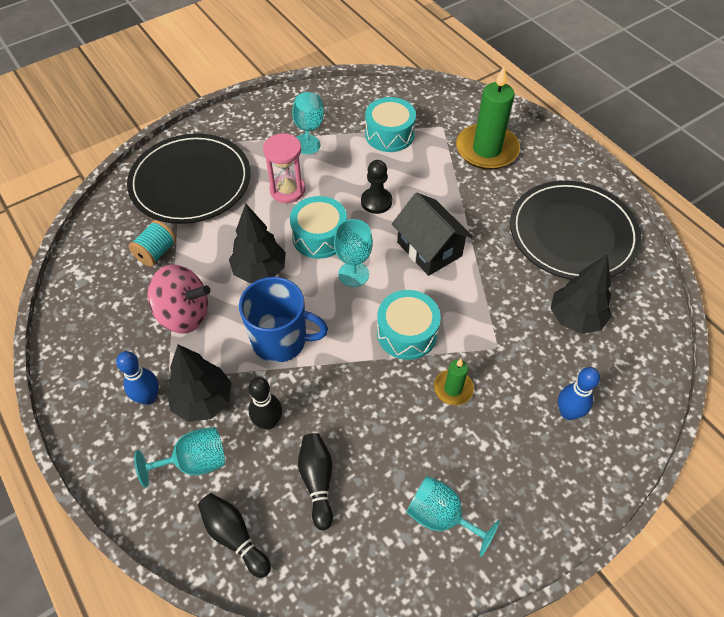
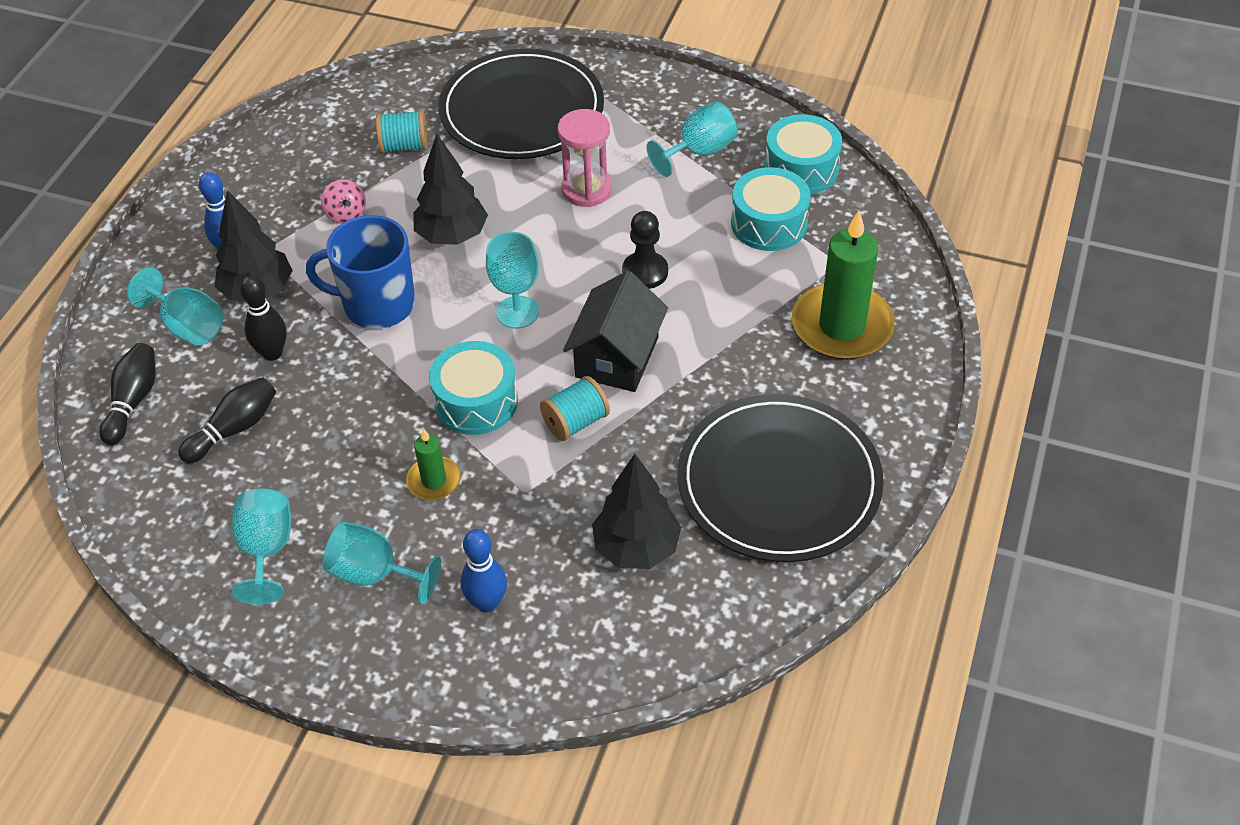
camera: 55 degrees right, 5 degrees down
pink spinning top [148,264,211,334] -> pink spinning top [321,179,366,224], size x0.51
blue mug [239,277,328,363] -> blue mug turned 120 degrees clockwise [306,215,415,329]
turquoise drum [290,196,347,259] -> turquoise drum moved to [765,114,842,194]
none -> turquoise goblet [323,522,441,604]
none -> turquoise spool [540,376,610,441]

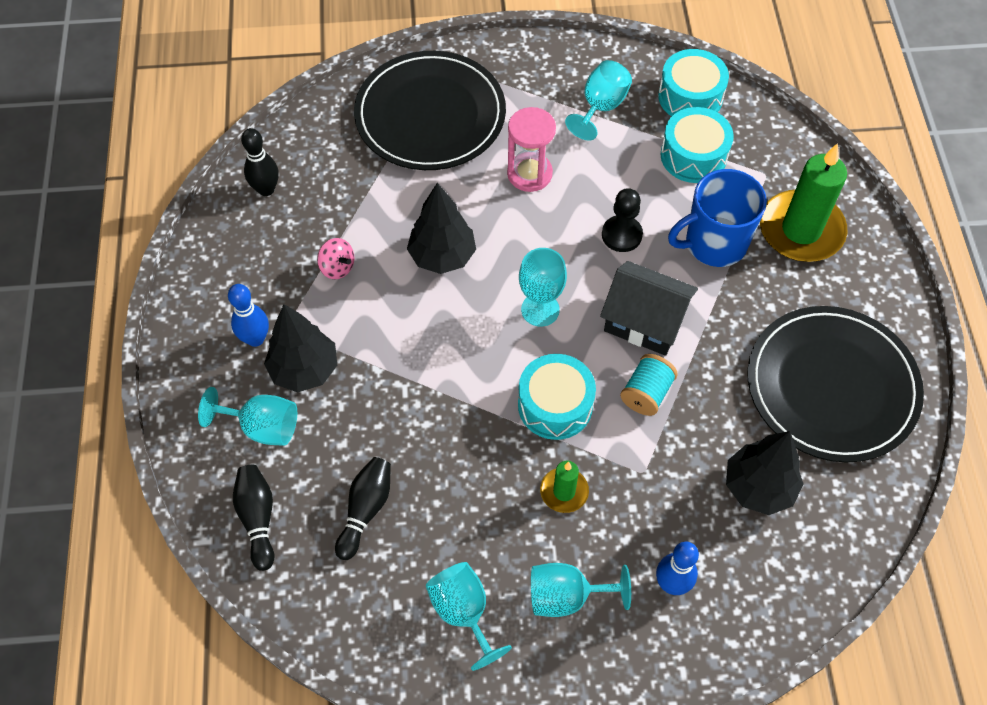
camera: 25 degrees left, 10 degrees up
black bowling pin [240,275,286,361] -> black bowling pin moved to [241,128,279,196]
blue mug [306,215,415,329] -> blue mug moved to [668,169,767,267]
turquoise spool [376,110,428,153] -> none
black house [563,271,668,392] -> black house turned 60 degrees counterclockwise [600,261,698,356]

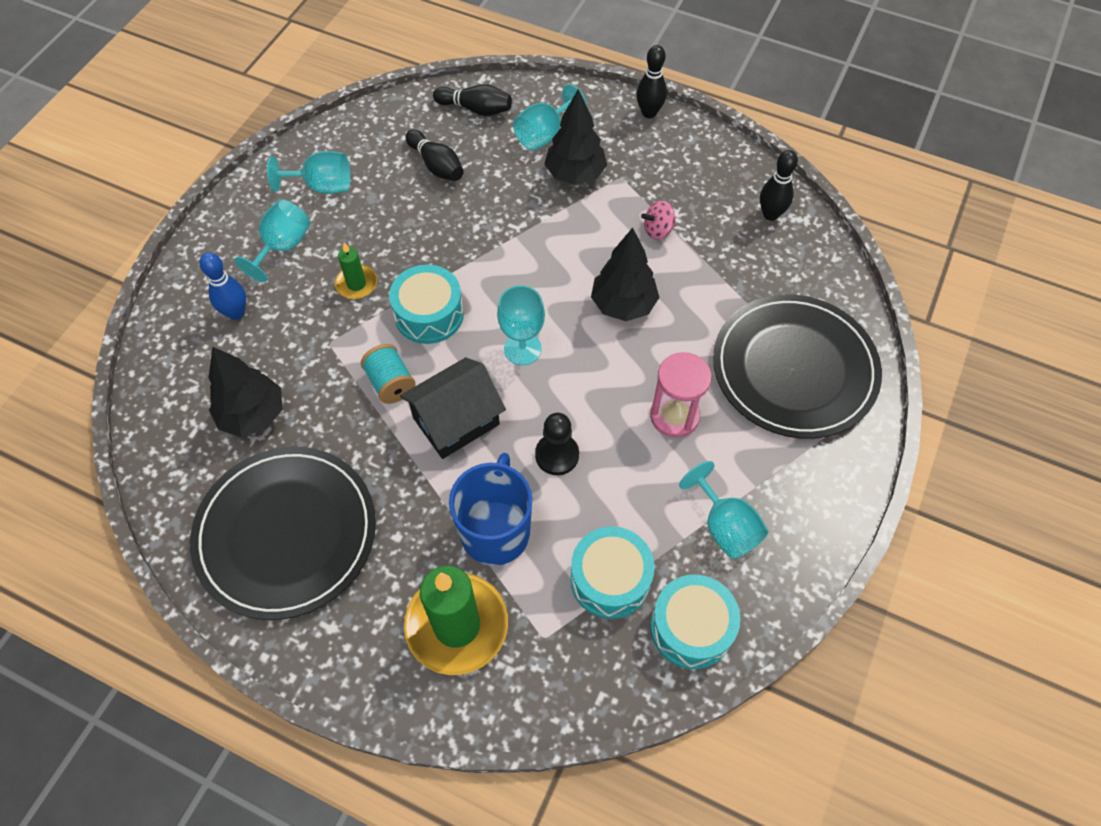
camera: 120 degrees right, 0 degrees up
blue bowling pin [228,284,269,347] -> none
none -> black bowling pin [636,45,667,118]

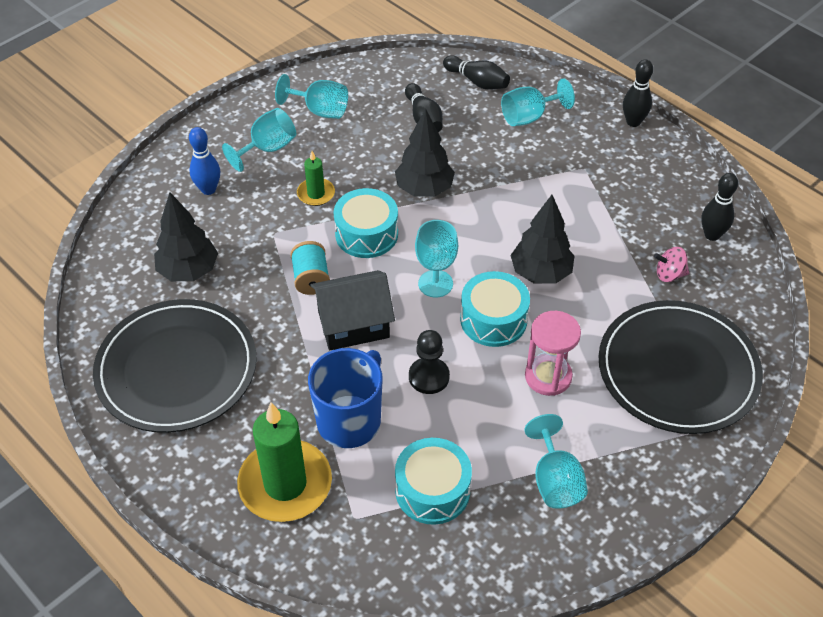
camera: 20 degrees right, 10 degrees down
black tree [544,89,607,185] -> black tree moved to [395,109,455,197]
pink spinning top [641,200,676,239] -> pink spinning top moved to [654,247,689,282]
turquoise drum [650,575,740,669] -> turquoise drum moved to [460,271,530,347]

